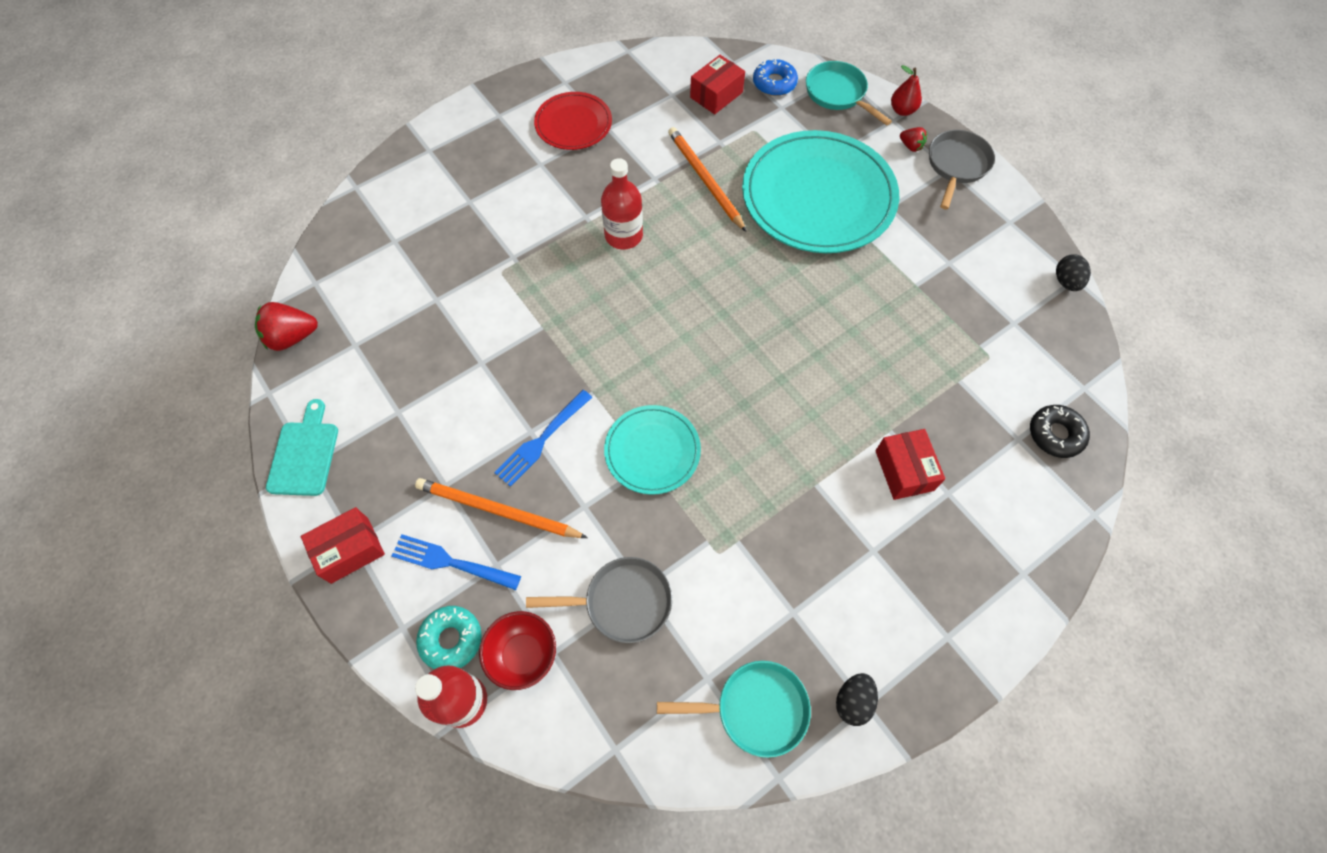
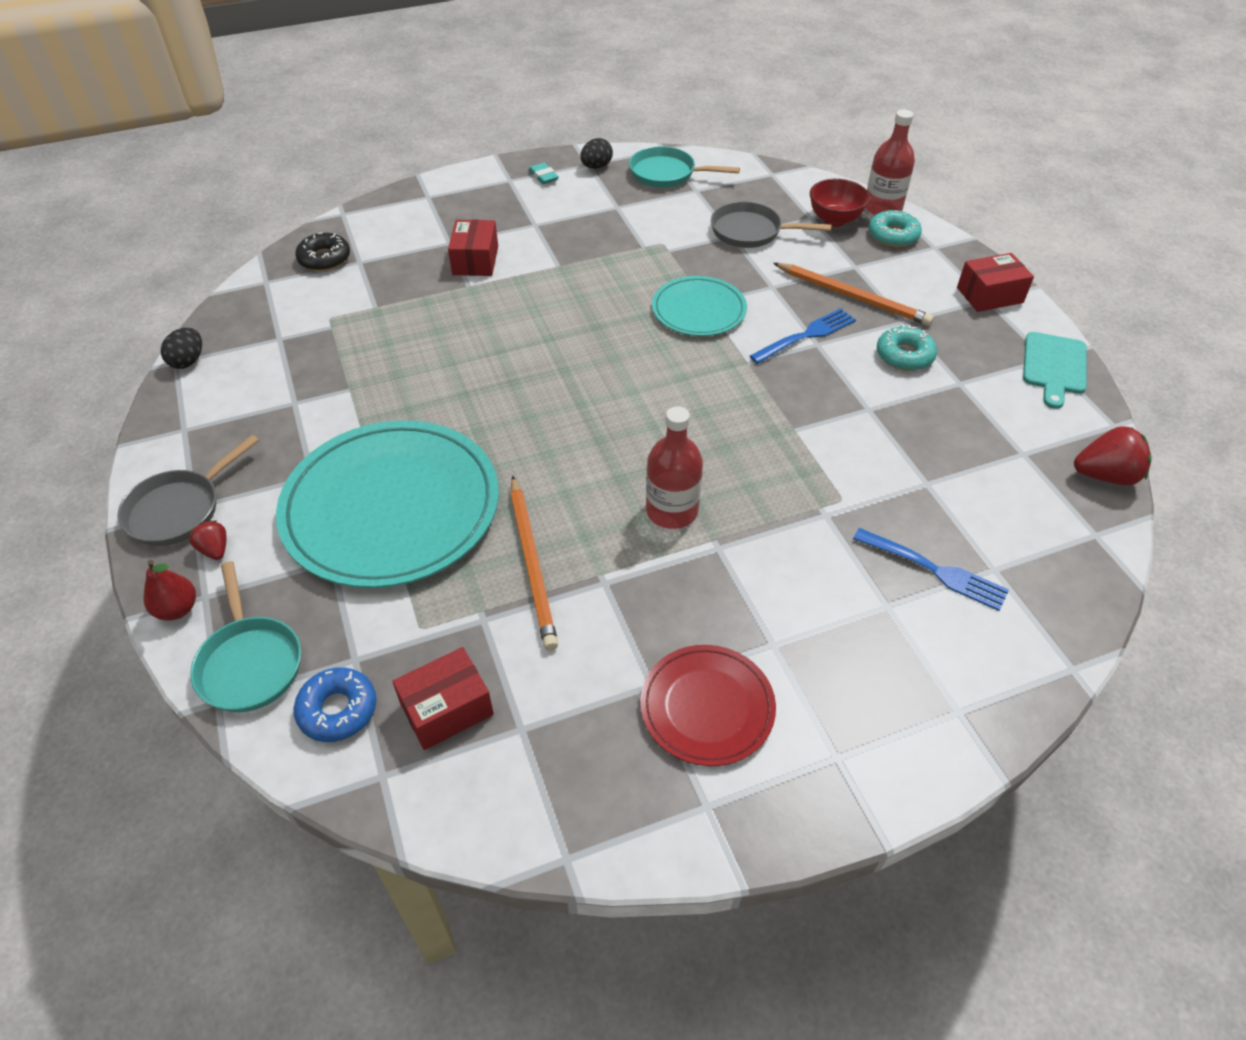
camera: 165 degrees left, 15 degrees down
blue fork [392,534,521,590] -> blue fork moved to [853,528,1009,611]
none -> turquoise eraser [528,163,559,184]
none -> turquoise donut [877,324,937,371]

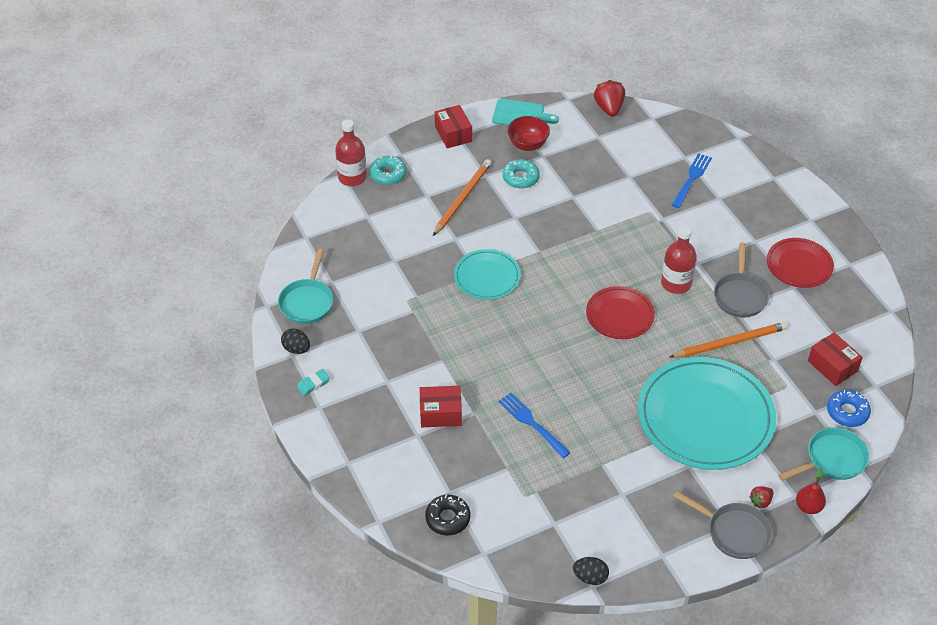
camera: 95 degrees left, 0 degrees up
grey pan [711,201,831,248] -> grey pan moved to [714,243,769,318]
blue fork [750,308,856,364] -> blue fork moved to [498,393,571,458]
red bowl [810,179,870,227] -> red bowl moved to [507,116,550,151]
none -> red plate [586,286,655,339]

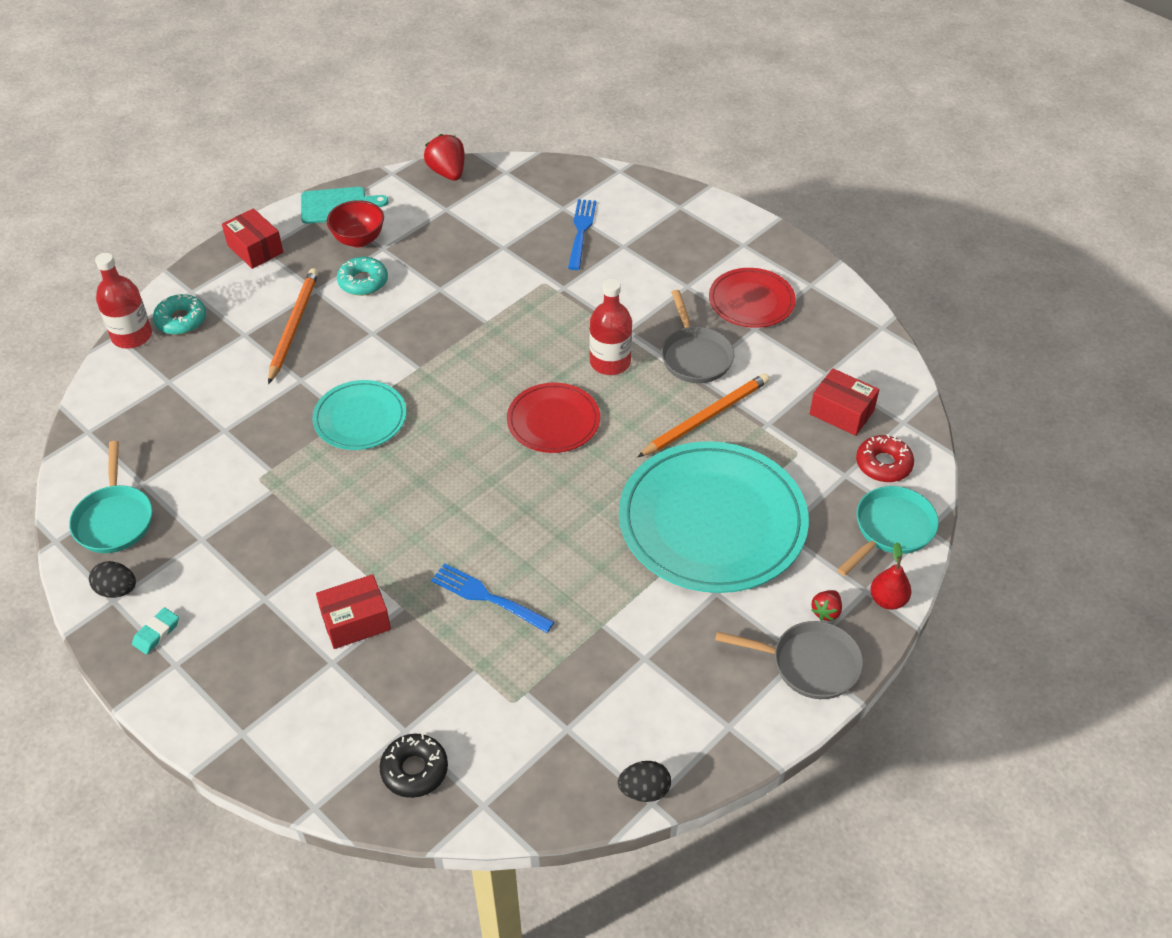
camera: 20 degrees left, 0 degrees up
blue donut [827,390,871,427] -> red donut [856,434,914,482]

